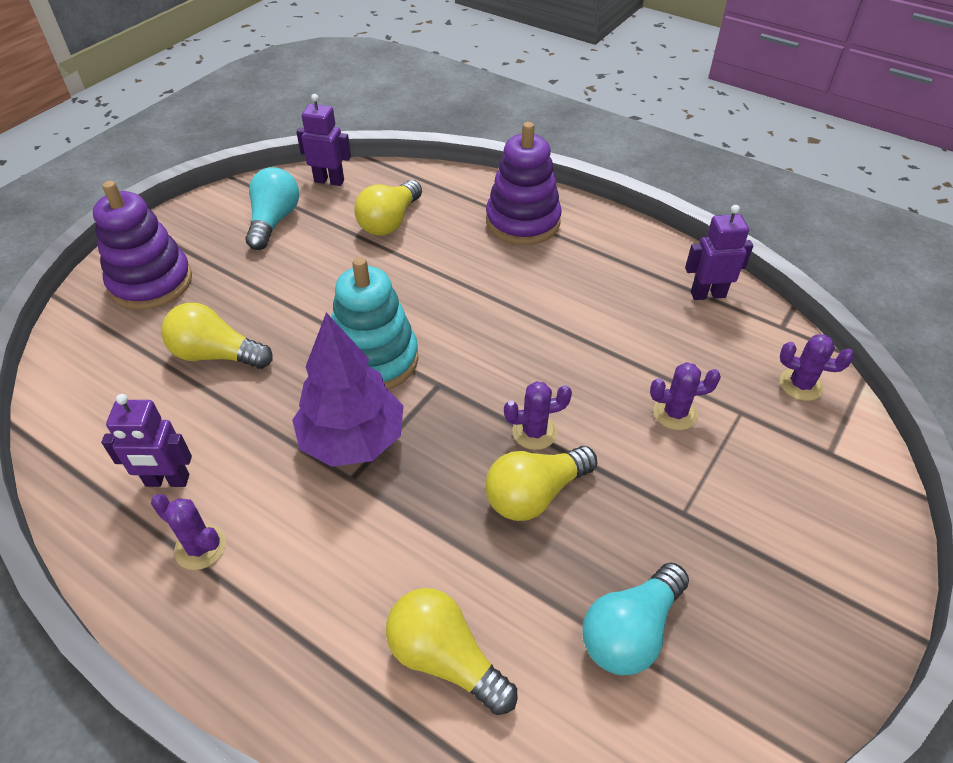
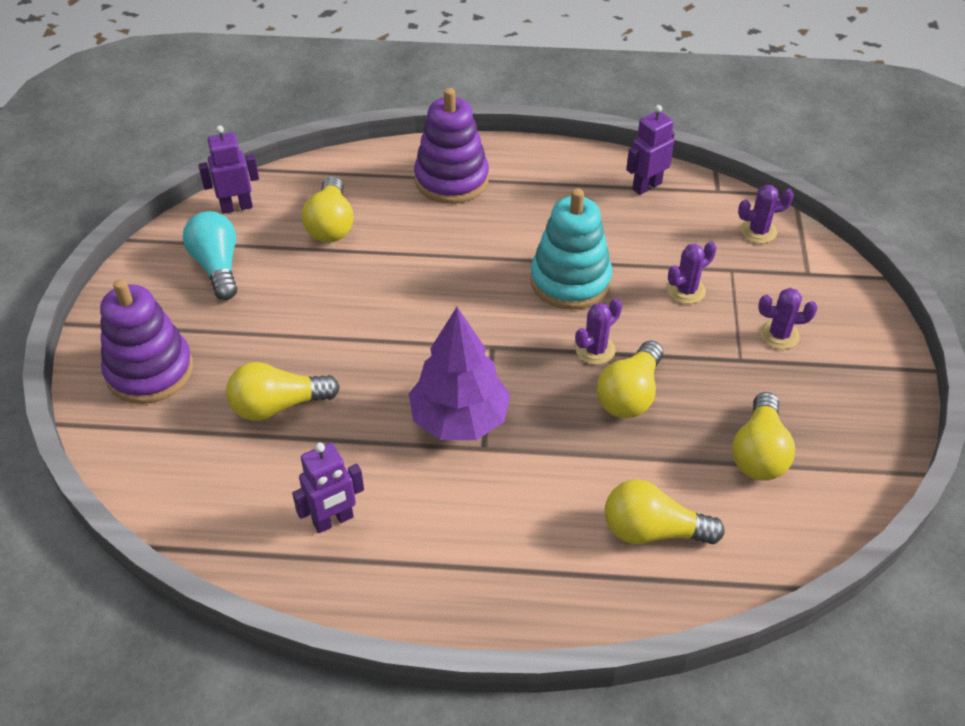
camera: 30 degrees left, 0 degrees up
purple cactus [151,494,226,570] -> purple cactus moved to [758,288,818,349]
turquoise stacking toy [331,257,419,390] -> turquoise stacking toy moved to [530,188,612,310]
turquoise light bulb [583,562,689,675] -> yellow light bulb [732,392,795,481]

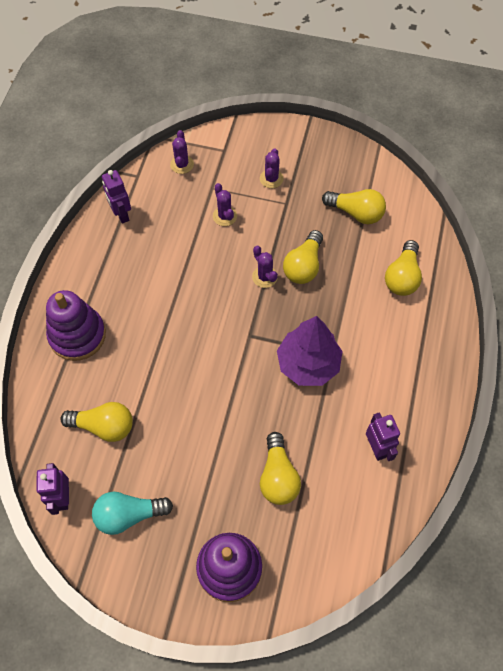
camera: 80 degrees left, 15 degrees up
turquoise stacking toy [530,188,612,310] -> none
yellow light bulb [597,340,663,418] -> yellow light bulb turned 75 degrees clockwise [283,230,323,284]

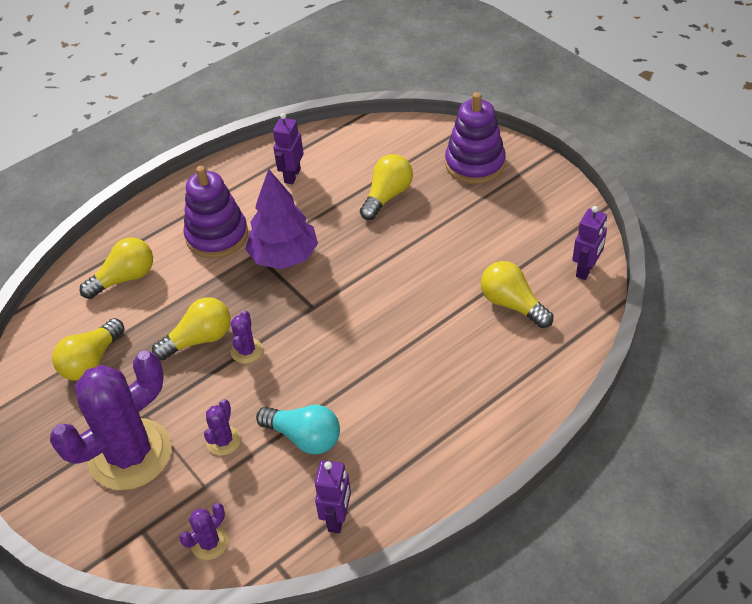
camera: 140 degrees left, 15 degrees down
purple stacking toy [46,290,106,361] -> purple stacking toy moved to [183,166,248,258]
turquoise light bulb [92,491,173,535] -> turquoise light bulb moved to [256,405,340,455]
purple cactus [260,148,284,188] -> purple cactus [50,351,171,490], size x2.40
yellow light bulb [322,189,386,224] -> yellow light bulb turned 120 degrees counterclockwise [52,318,125,381]

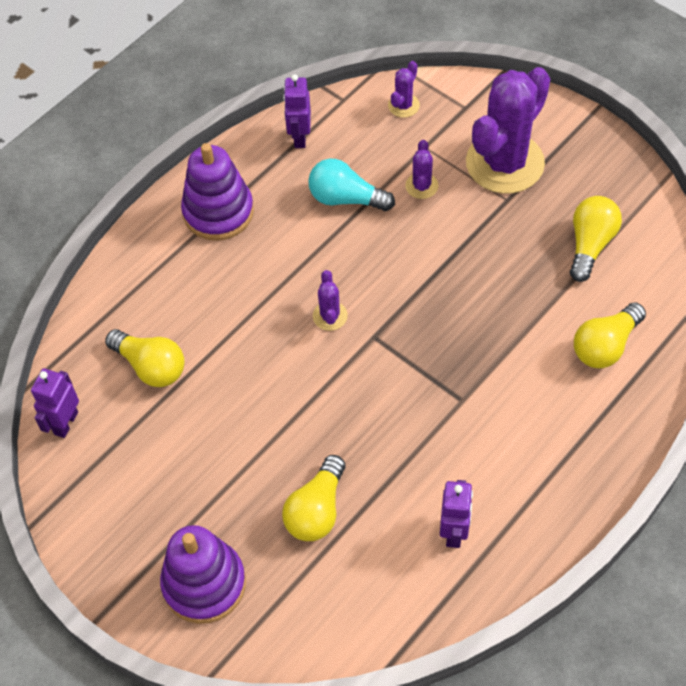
camera: 170 degrees right, 10 degrees up
yellow light bulb [152,297,231,360] -> none
purple stacking toy [183,166,248,258] -> purple stacking toy moved to [181,143,254,241]
purple cactus [231,310,263,364] -> purple cactus moved to [313,270,348,331]
purple tree [245,169,318,269] -> none

